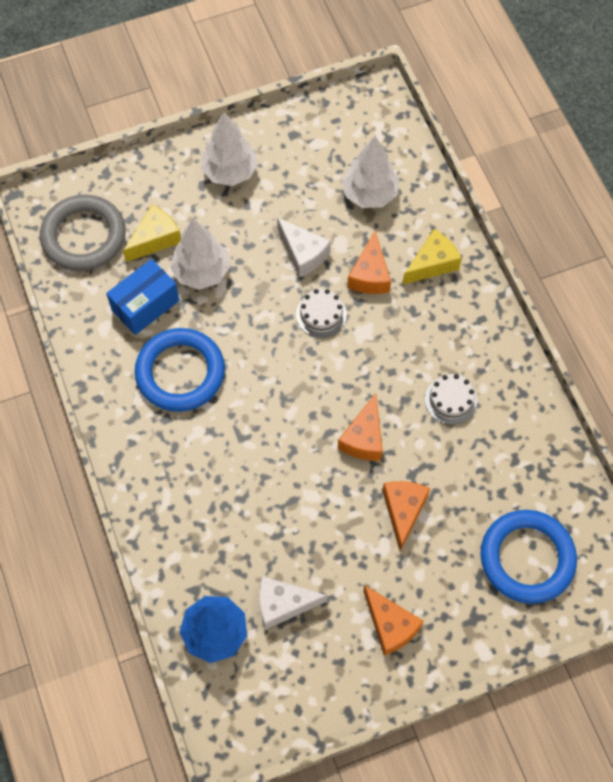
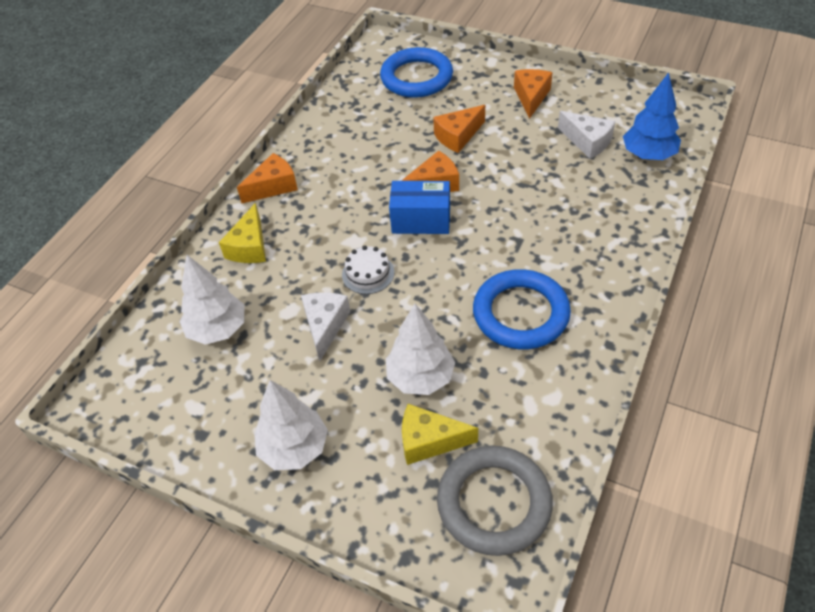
camera: 130 degrees left, 15 degrees down
blue box [106,259,179,335] -> blue box moved to [389,181,450,234]
orange cheese [347,230,391,294] -> orange cheese moved to [237,153,298,203]
yellow cheese [402,229,462,285] -> yellow cheese turned 90 degrees counterclockwise [219,203,266,263]
white cake [425,374,477,425] -> none

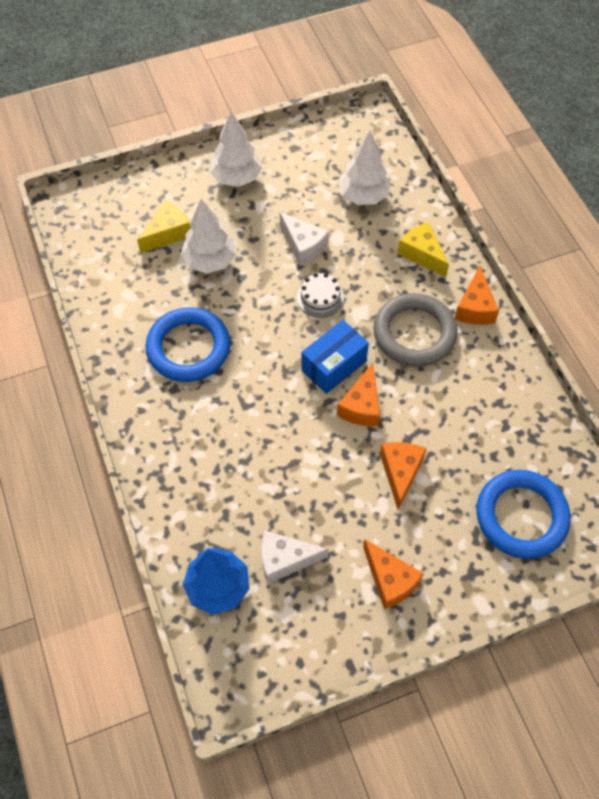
camera: 130 degrees right, 10 degrees up
grey ring [437,446,553,556] -> grey ring moved to [373,293,457,367]

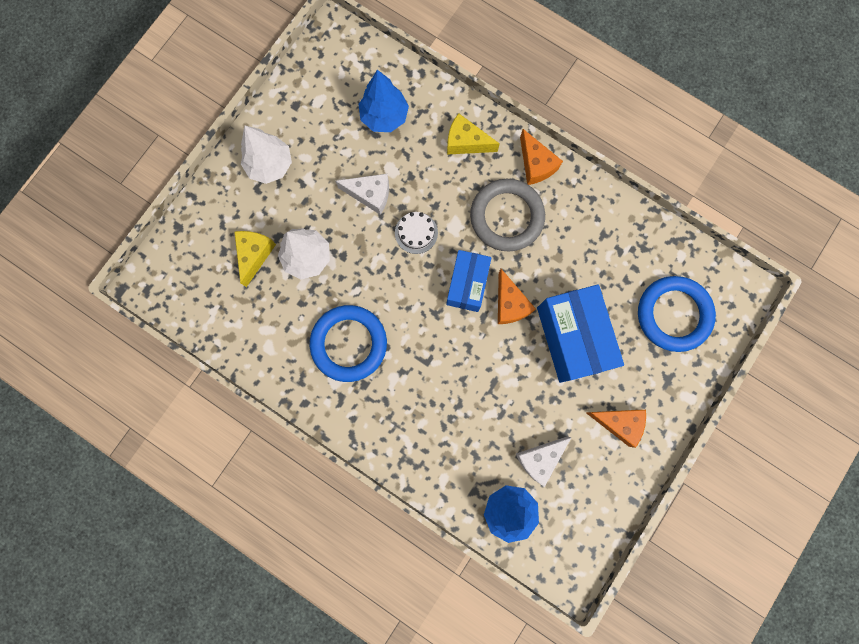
camera: 35 degrees left, 20 degrees up
white tree [338,130,391,205] -> blue tree [359,70,409,132]
orange cheese [380,442,427,510] -> blue box [537,284,624,383]

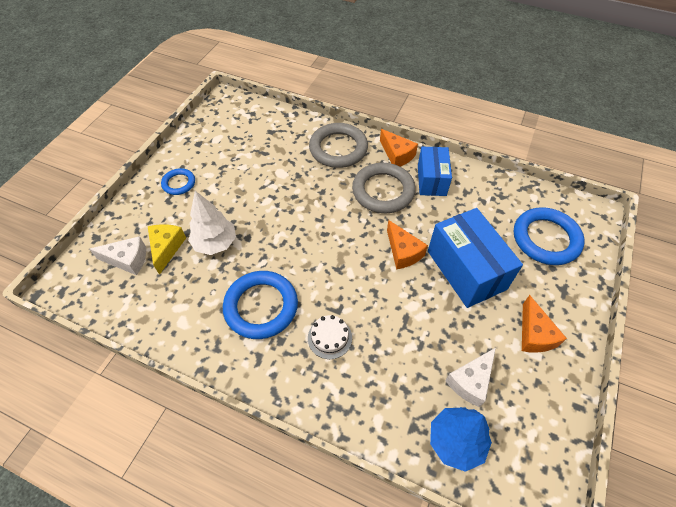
camera: 10 degrees left, 25 degrees down
white tree [241,126,292,184] -> blue ring [161,168,195,195]
white cheese [335,174,389,215] -> white cheese moved to [89,236,146,275]
blue tree [359,70,409,132] -> none
white cake [395,212,438,254] -> white cake moved to [308,315,352,359]
blue box [446,250,492,312] -> blue box moved to [418,147,452,196]
yellow cheese [447,113,500,155] -> grey ring [309,123,368,168]
orange cheese [585,410,646,448] -> orange cheese turned 75 degrees clockwise [522,295,567,353]

